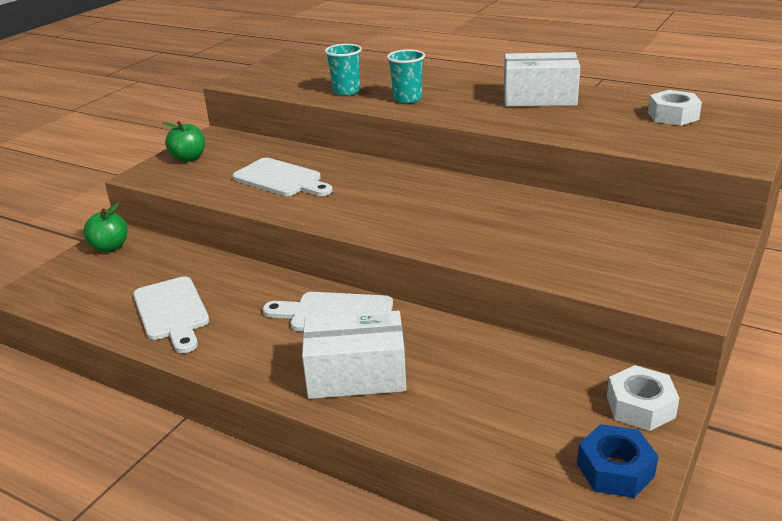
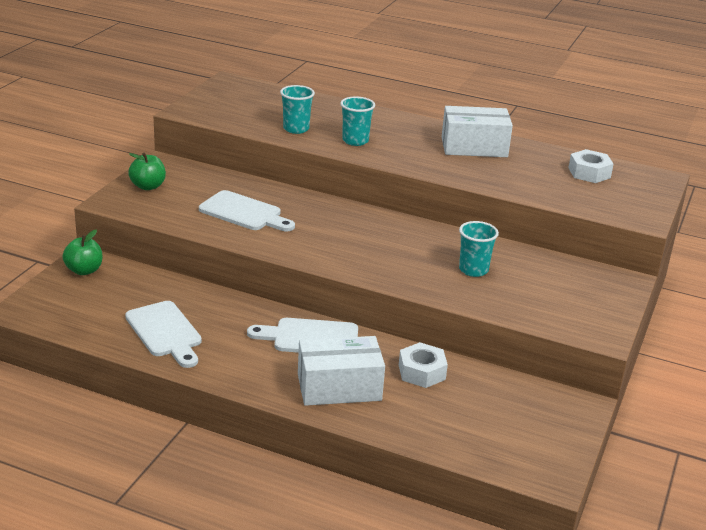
camera: 10 degrees left, 0 degrees up
blue nut [577,424,658,498] -> none
white nut [607,365,679,431] -> white nut moved to [399,342,448,388]
none -> turquoise cup [459,221,499,277]

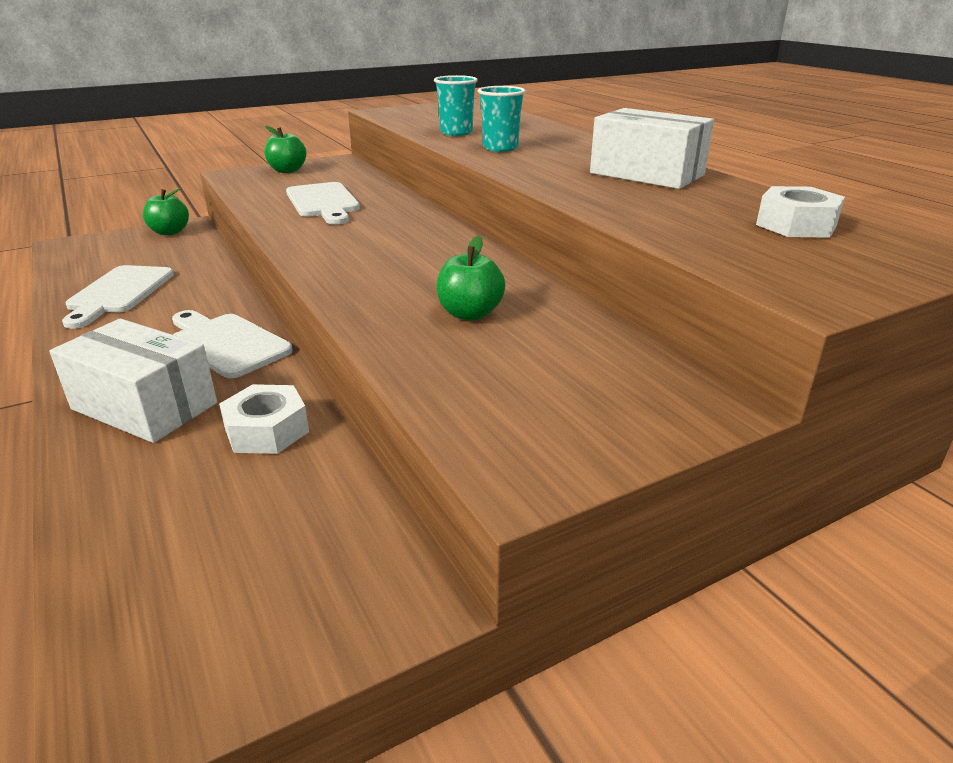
camera: 40 degrees right, 0 degrees up
turquoise cup [459,221,499,277] -> green apple [437,236,506,320]

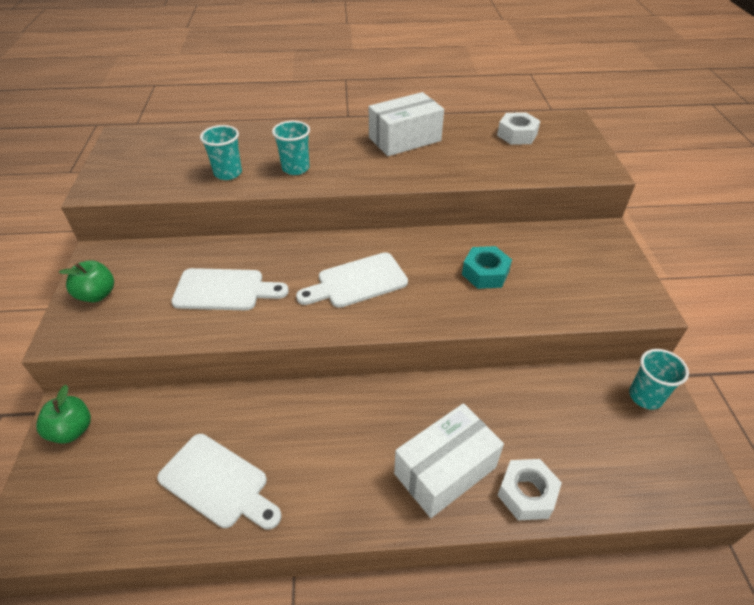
camera: 65 degrees left, 15 degrees up
white cutting board [172,310,293,378] -> white cutting board moved to [296,252,408,308]
white nut [219,384,309,454] -> white nut moved to [497,459,562,521]
green apple [437,236,506,320] -> turquoise nut [462,246,512,289]
none -> turquoise cup [629,349,689,410]

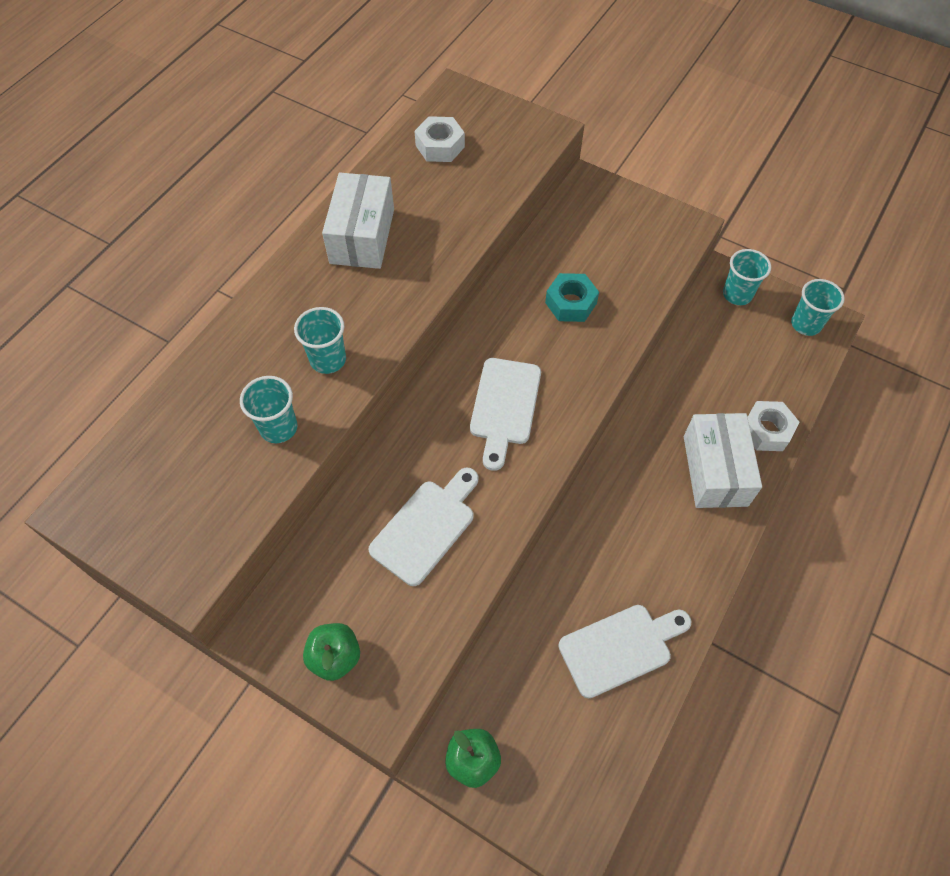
camera: 55 degrees left, 15 degrees up
none -> turquoise cup [791,279,845,336]

